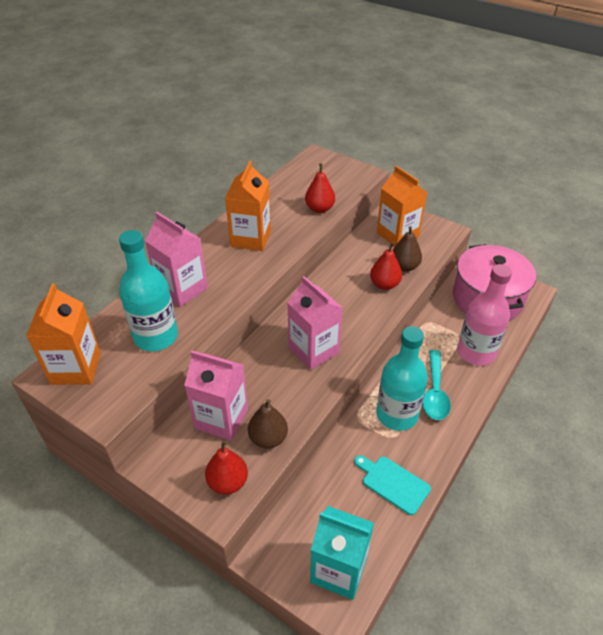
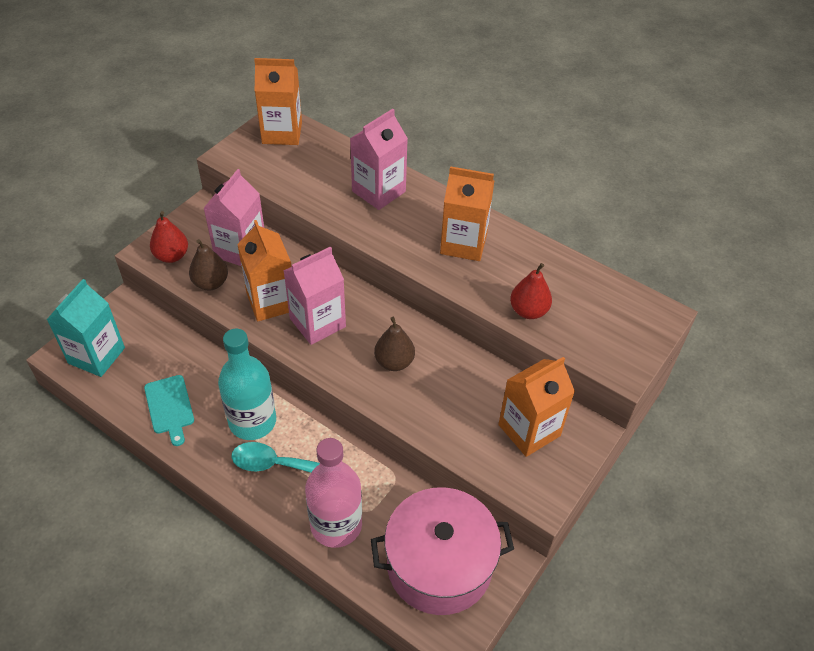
camera: 90 degrees right, 5 degrees up
turquoise bottle [119,230,178,351] -> none
turquoise cutting board [354,455,431,515] -> turquoise cutting board turned 120 degrees clockwise [144,375,194,446]
red pear [370,242,402,290] -> none
brown pear [393,226,422,272] -> brown pear moved to [374,317,415,371]
none -> orange carton [237,220,292,321]

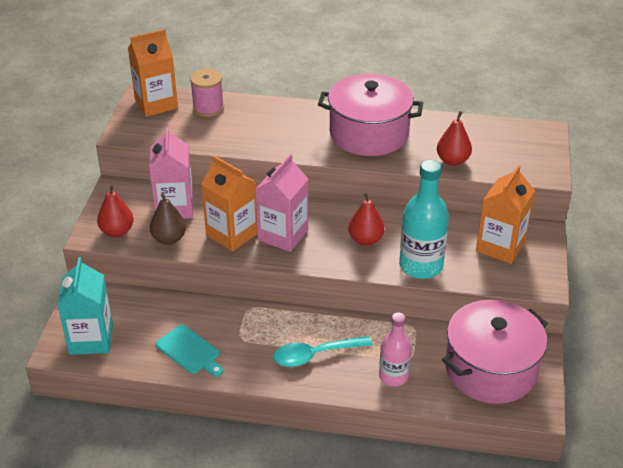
camera: 25 degrees left, 10 degrees down
turquoise bottle [218,328,276,440] -> turquoise bottle moved to [399,160,449,279]
pink bottle [305,438,362,548] -> pink bottle [379,312,412,386], size x0.64
pink carton [350,109,408,210] -> none
brown pear [374,317,415,371] -> red pear [349,192,384,246]
orange carton [440,166,494,261] -> pink pot [318,74,423,156]
none -> pink spool [190,69,224,117]

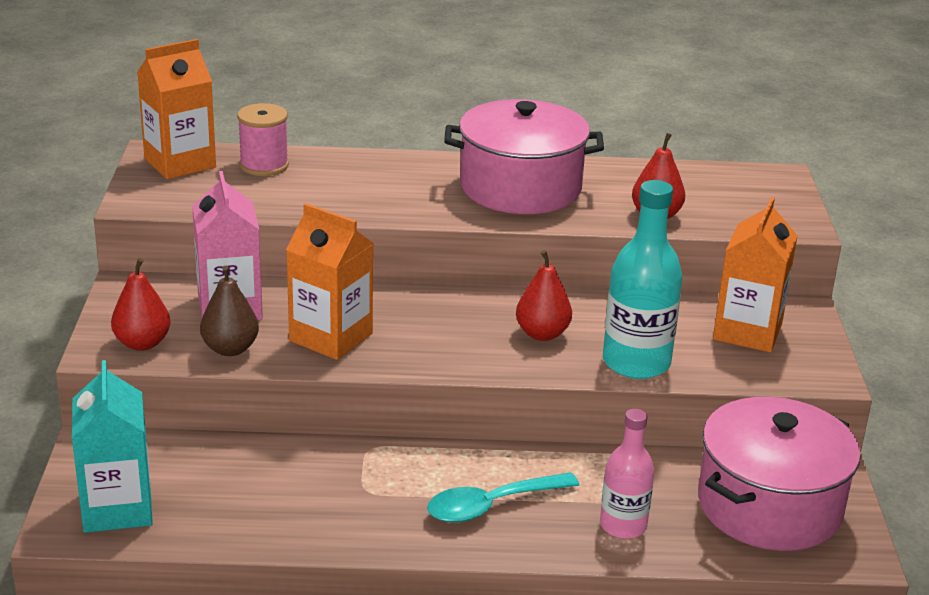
camera: 10 degrees left, 10 degrees down
turquoise cutting board [156,325,223,376] -> none
pink carton [255,154,308,252] -> none

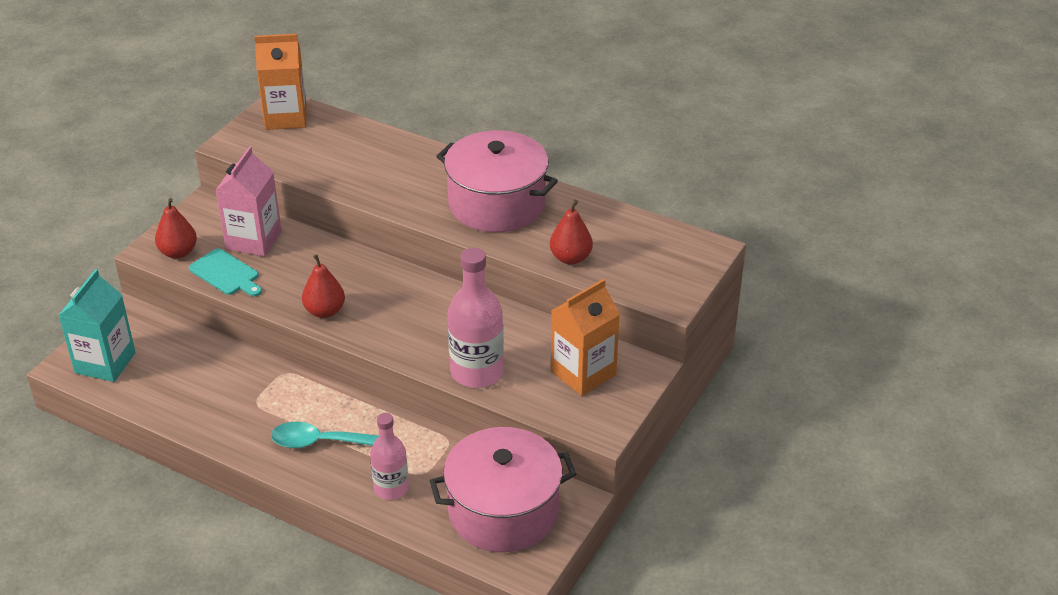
camera: 30 degrees right, 10 degrees up
brown pear [200,266,259,356] -> turquoise cutting board [189,248,262,297]
pink spool [237,103,289,176] -> none
orange carton [286,203,374,360] -> none
red pear [516,250,572,341] -> red pear moved to [302,254,345,318]
turquoise bottle [603,180,683,379] -> pink bottle [448,247,504,388]

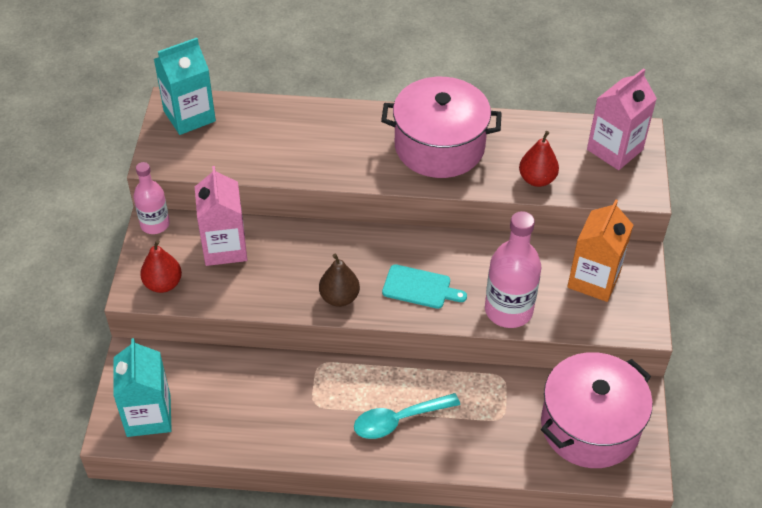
camera: 25 degrees left, 10 degrees up
turquoise cutting board [189,248,262,297] -> turquoise cutting board moved to [382,264,467,309]
orange carton [254,34,307,130] -> turquoise carton [154,38,216,135]
red pear [302,254,345,318] -> brown pear [319,254,360,307]
pink bottle [370,413,409,500] -> pink bottle moved to [134,162,170,234]
none -> pink carton [587,68,657,170]

